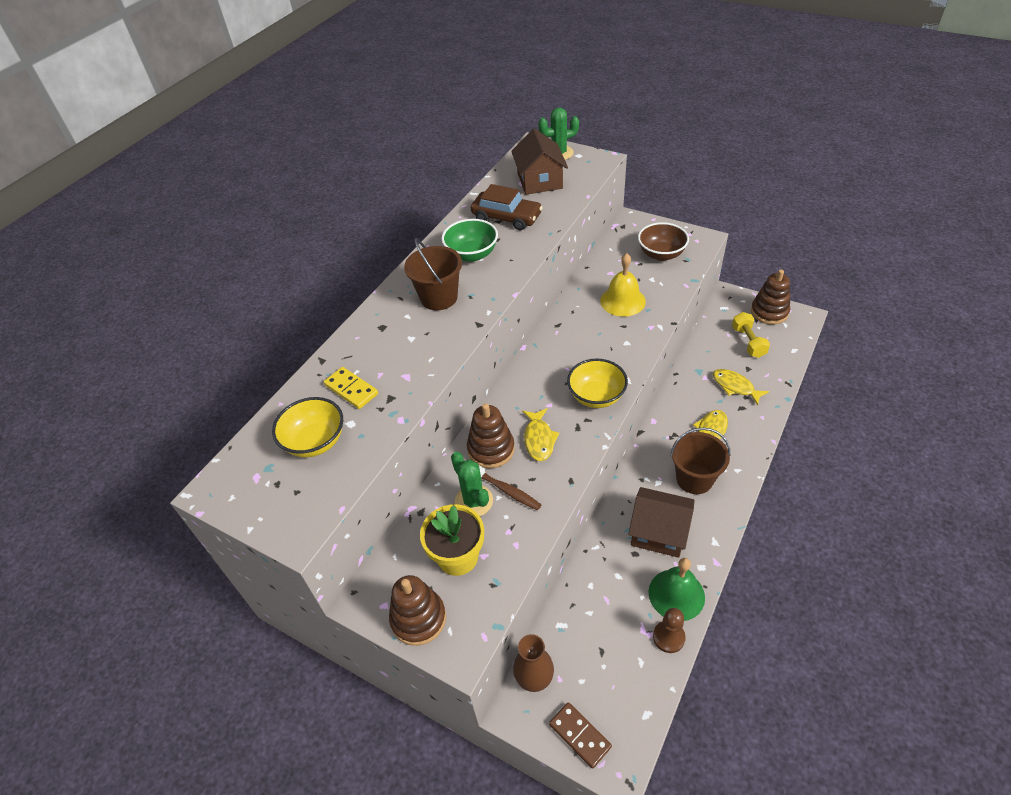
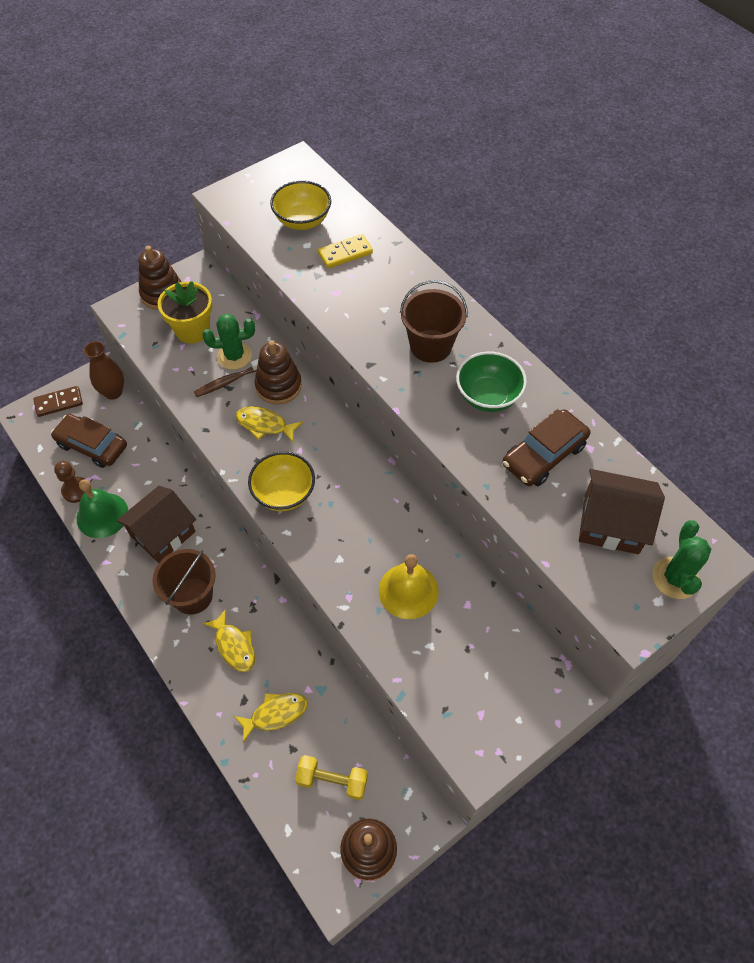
camera: 110 degrees right, 10 degrees up
brown bowl [638,222,689,261] -> none
none -> brown car [51,414,127,468]

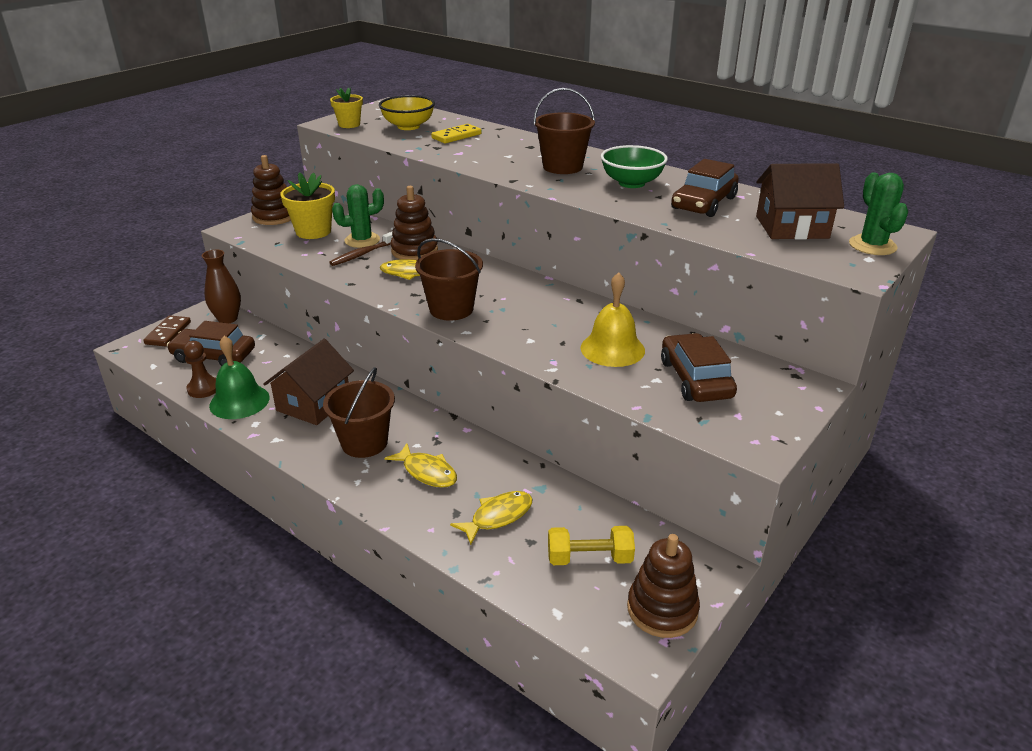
camera: 15 degrees left, 25 degrees down
brown domino [33,386,83,417] -> brown domino turned 45 degrees counterclockwise [143,315,191,347]
yellow bowl [248,452,315,511] -> brown bucket [415,238,483,321]
none -> yellow flower pot [330,88,363,128]
none -> brown car [661,333,737,402]

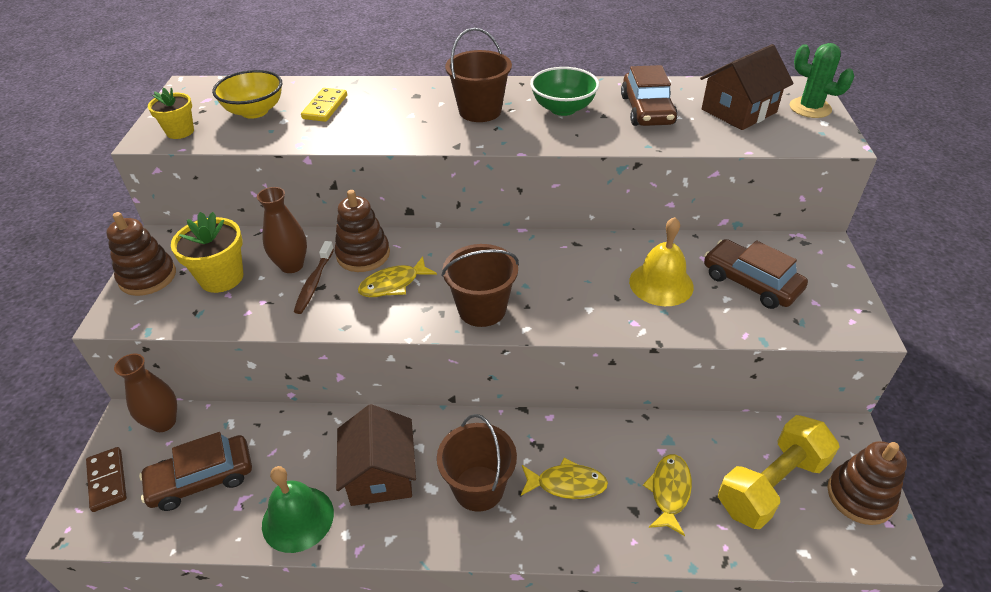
camera: 35 degrees left, 10 degrees up
brown pawn [183,341,216,398] -> none
green cactus [332,184,384,248] -> brown vase [257,187,307,273]
yellow dumbbell [548,526,635,565] -> yellow dumbbell [718,415,839,529], size x1.61

